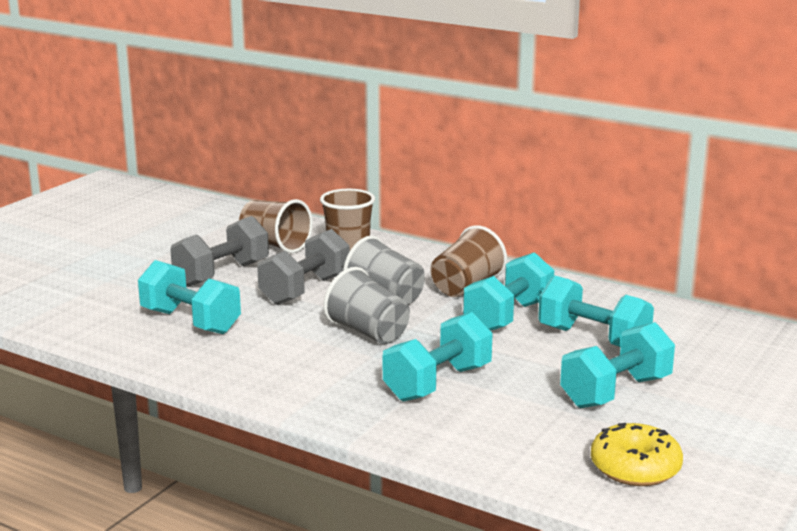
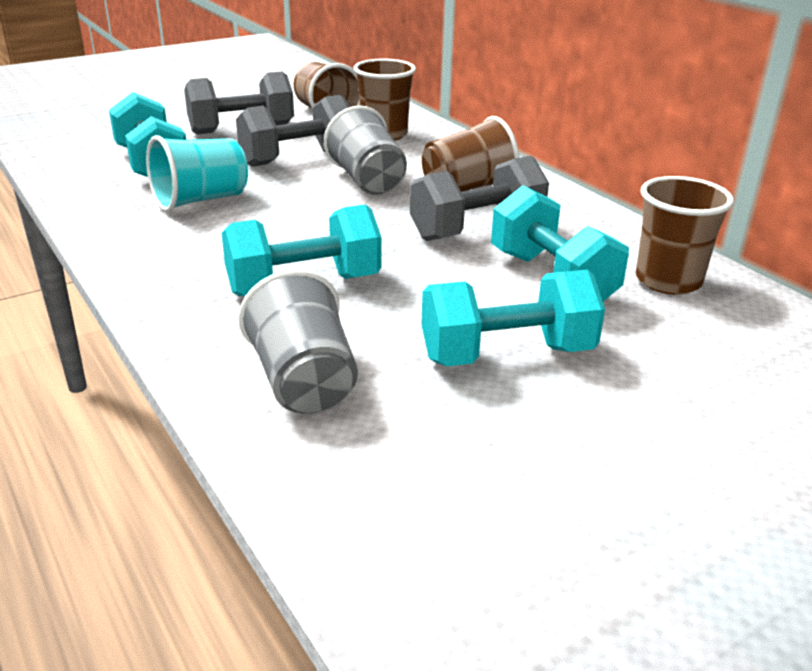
camera: 25 degrees right, 10 degrees up
grey cup [323,267,410,344] -> grey cup moved to [238,269,358,414]
turquoise dumbbell [463,252,554,331] -> grey dumbbell [410,156,549,241]
yellow donut [591,423,683,486] -> none
none -> turquoise cup [146,135,248,212]
none -> brown cup [636,176,734,295]

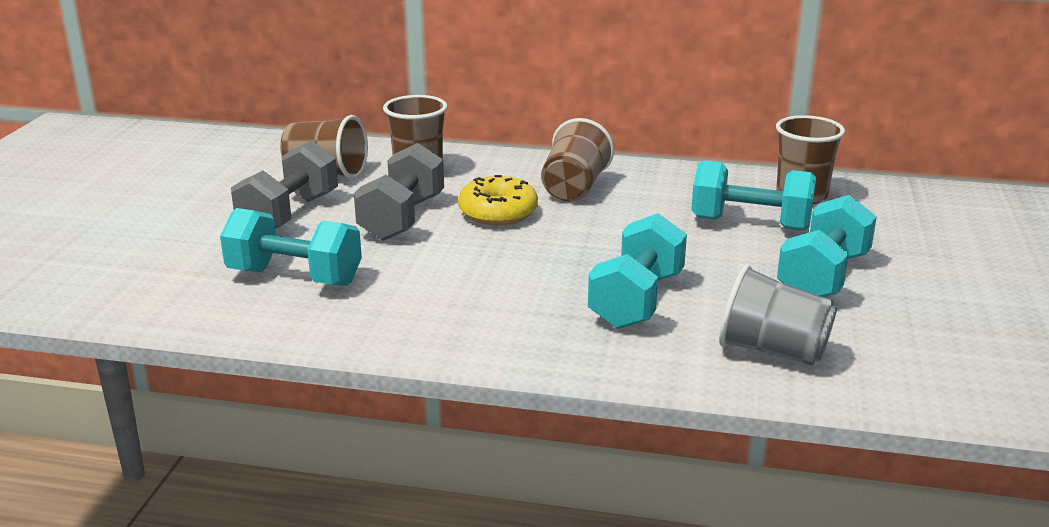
camera: 45 degrees left, 5 degrees down
turquoise cup [146,135,248,212] -> none
grey cup [324,106,407,195] -> yellow donut [458,175,538,225]
grey dumbbell [410,156,549,241] -> none

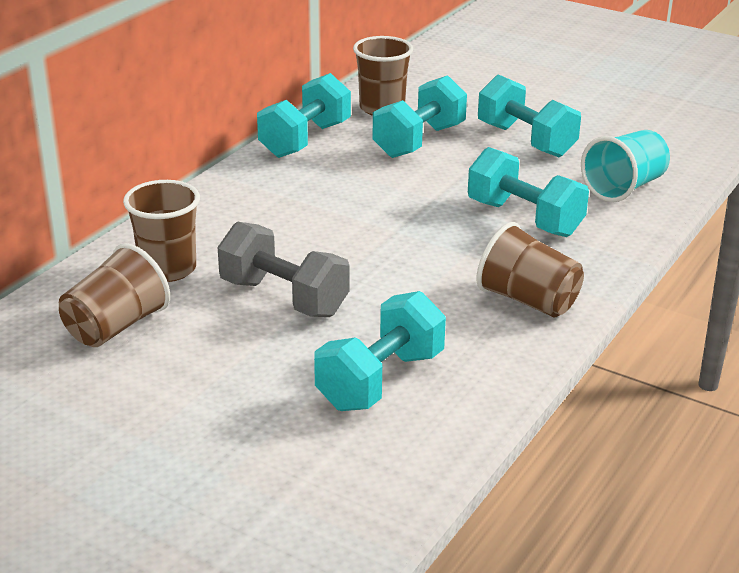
camera: 70 degrees left, 5 degrees up
grey dumbbell [231,140,338,229] -> none
yellow donut [458,175,538,225] -> none
brown cup [541,118,614,201] -> brown cup moved to [476,222,584,318]
grey cup [719,265,837,366] -> turquoise cup [581,130,670,202]
none -> turquoise dumbbell [257,73,351,158]

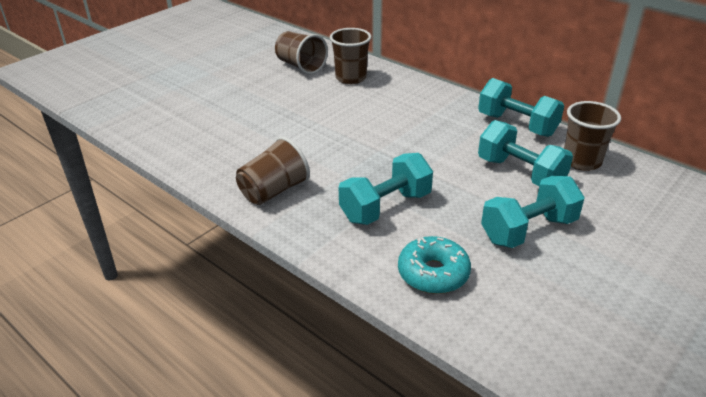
camera: 100 degrees right, 5 degrees up
grey dumbbell [218,222,350,317] -> none
turquoise dumbbell [314,291,446,411] -> none
turquoise cup [581,130,670,202] -> turquoise donut [398,236,471,294]

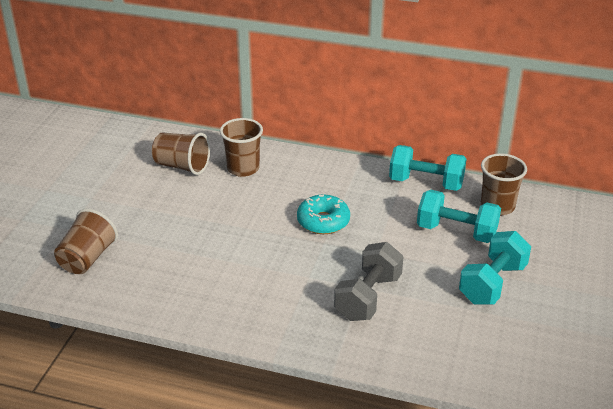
camera: 25 degrees left, 0 degrees up
brown cup [236,137,310,205] -> brown cup moved to [54,209,118,274]
turquoise dumbbell [338,153,433,225] -> grey dumbbell [334,242,403,321]
turquoise donut [398,236,471,294] -> turquoise donut moved to [297,194,350,234]

